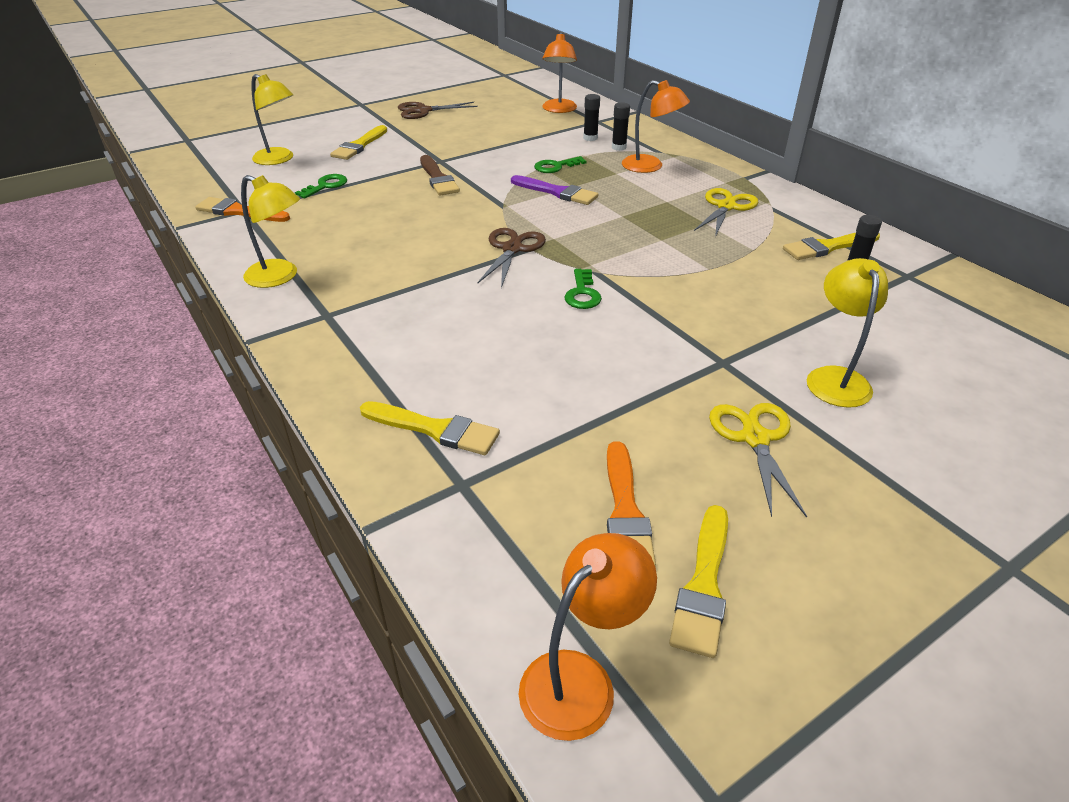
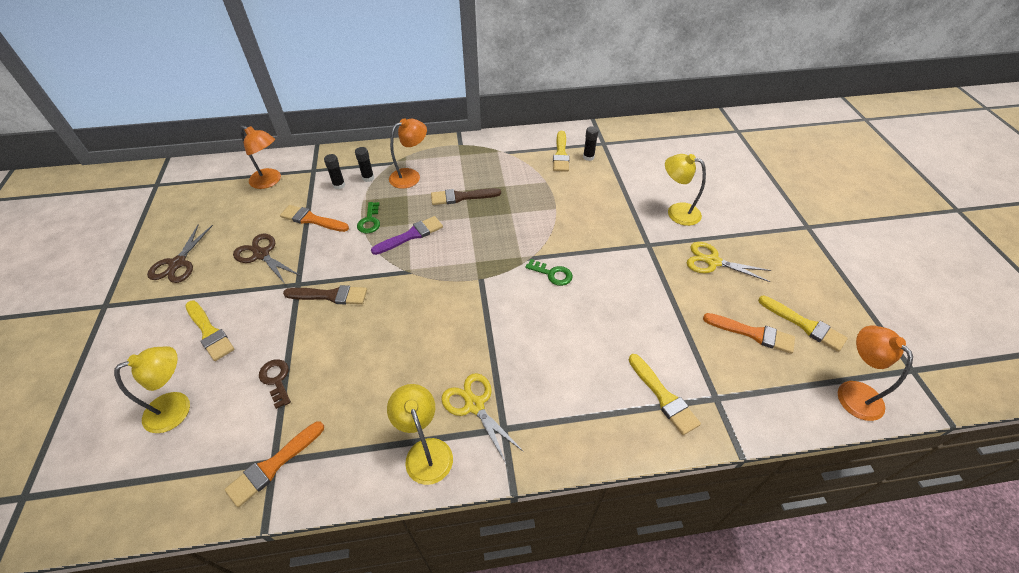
camera: 65 degrees left, 10 degrees up
yellow lamp [241,175,300,288] -> yellow lamp turned 75 degrees counterclockwise [387,384,453,485]
green key [295,174,347,199] -> brown key [259,359,291,409]
yellow brush [360,401,500,455] -> yellow brush turned 105 degrees clockwise [629,354,701,435]
brown scissors [477,228,546,288] -> brown scissors moved to [233,234,301,284]
yellow scissors [694,188,758,237] -> yellow scissors moved to [441,373,524,463]
none -> orange brush [280,205,349,232]
none -> brown brush [431,188,501,205]

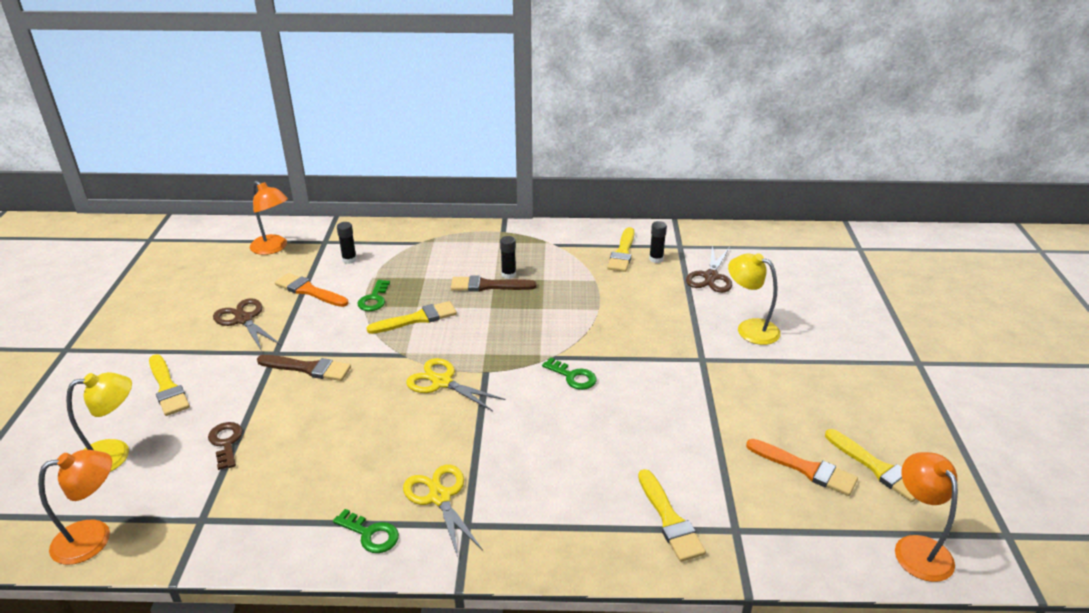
camera: 10 degrees right, 15 degrees down
brown scissors [147,224,213,283] -> brown scissors moved to [686,245,732,293]
orange brush [224,421,324,507] -> none
black glue stick [355,147,374,182] -> black glue stick moved to [500,236,516,279]
purple brush [371,216,443,255] -> yellow brush [366,301,457,334]
yellow lamp [387,384,453,485] -> green key [333,509,399,553]
orange lamp [389,118,427,189] -> orange lamp moved to [38,450,112,565]
yellow scissors [687,242,771,282] -> yellow scissors moved to [406,358,505,411]

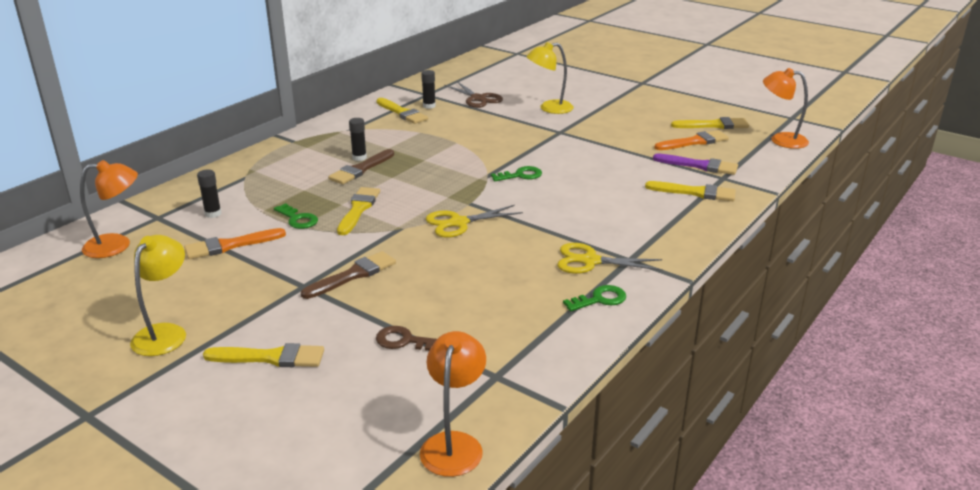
camera: 55 degrees left, 5 degrees down
yellow lamp [66,372,132,472] -> yellow lamp moved to [130,235,186,356]
brown scissors [213,298,281,351] -> none
none -> purple brush [653,153,738,175]

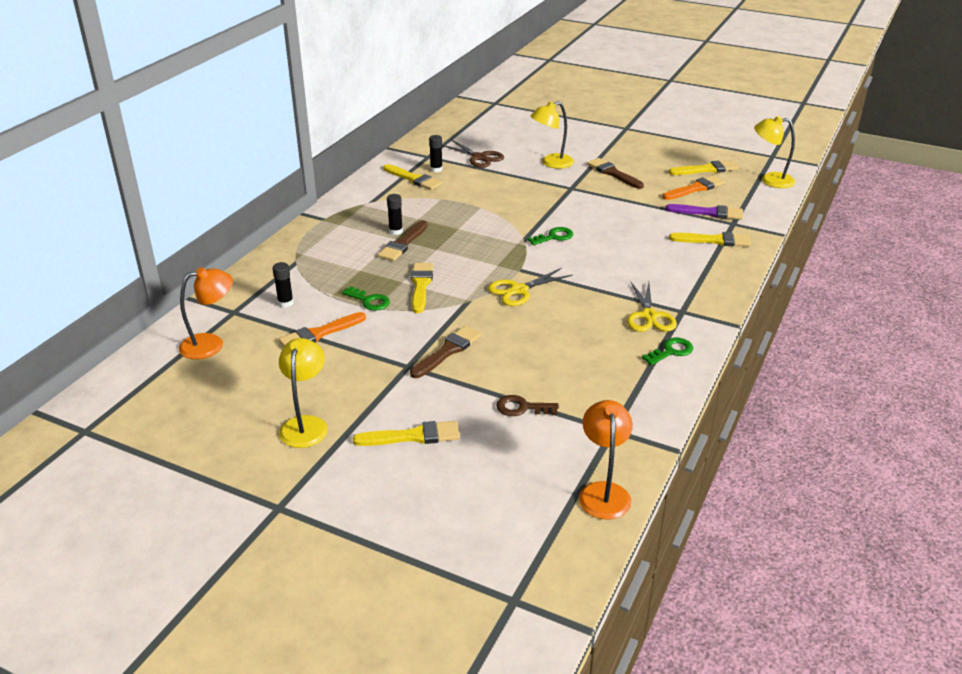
camera: 10 degrees left, 5 degrees up
yellow scissors [557,243,663,274] -> yellow scissors turned 90 degrees counterclockwise [627,282,677,332]
orange lamp [763,68,809,149] -> yellow lamp [754,116,795,188]
none -> brown brush [587,158,644,189]

